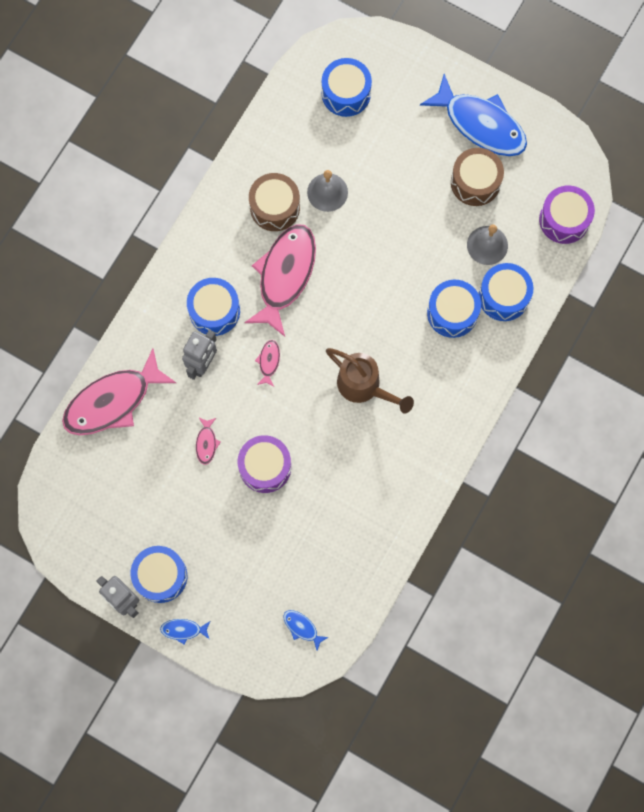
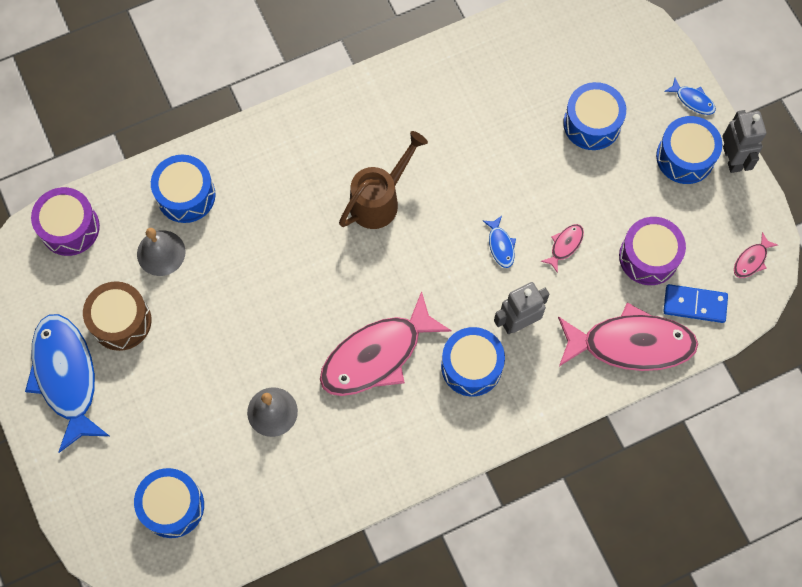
camera: 145 degrees left, 5 degrees down
purple drum [238,435,291,493] -> purple drum moved to [619,217,686,285]
brown drum [249,173,300,231] -> none
pink fish [255,340,280,387] -> pink fish moved to [734,232,778,278]
blue fish [283,610,329,651] -> blue fish moved to [483,216,516,268]
brown watering can [326,348,414,413] -> brown watering can turned 60 degrees clockwise [339,131,428,229]
blue drum [427,280,481,338] -> blue drum moved to [563,82,626,150]
none -> blue domino [663,284,728,323]

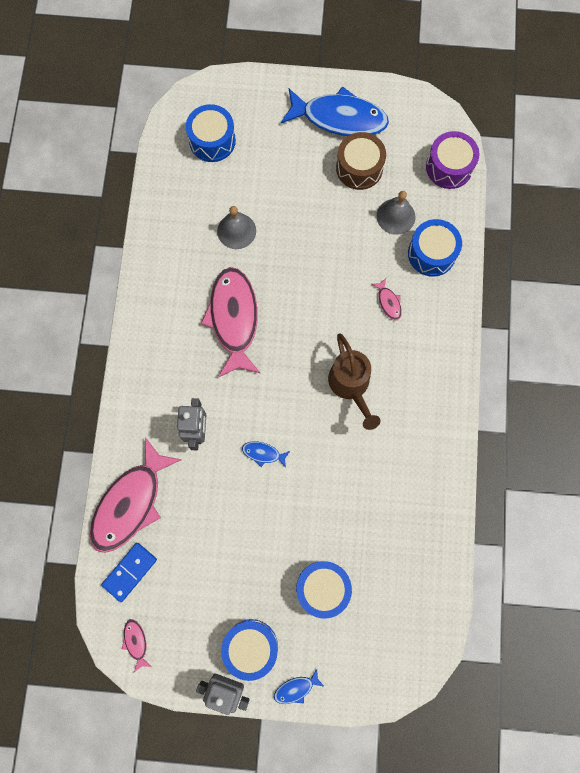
camera: 120 degrees right, 5 degrees up
blue drum [441,327,505,396] -> none
pink fish [541,224,584,273] -> pink fish moved to [372,278,402,320]
purple drum [619,217,686,285] -> none

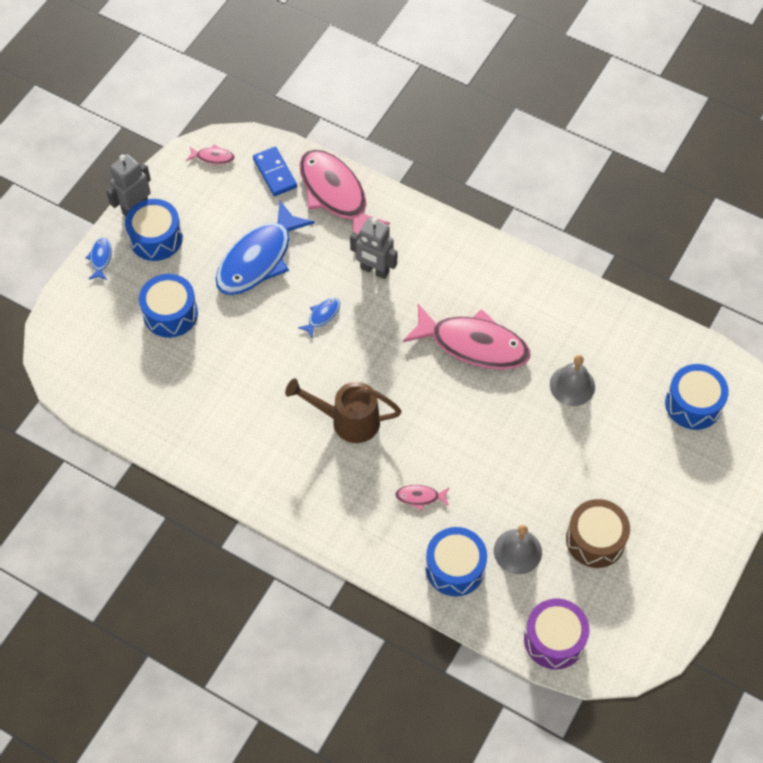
camera: 115 degrees right, 15 degrees down
blue fish [281,86,389,136] -> blue fish moved to [216,201,315,295]

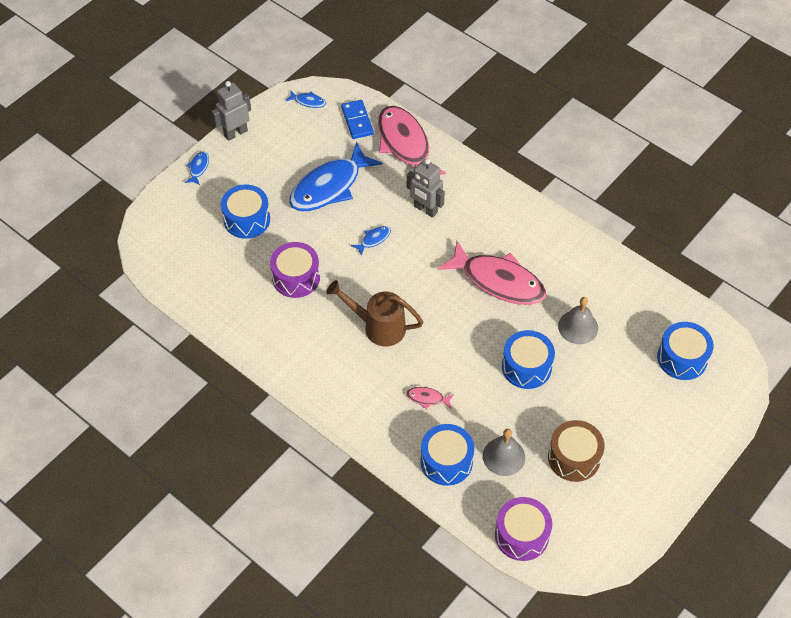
camera: 10 degrees right, 5 degrees down
blue drum [125,199,183,261] -> blue drum moved to [502,330,555,389]
pink fish [186,144,235,165] -> blue fish [286,91,326,108]
none -> purple drum [270,242,320,298]

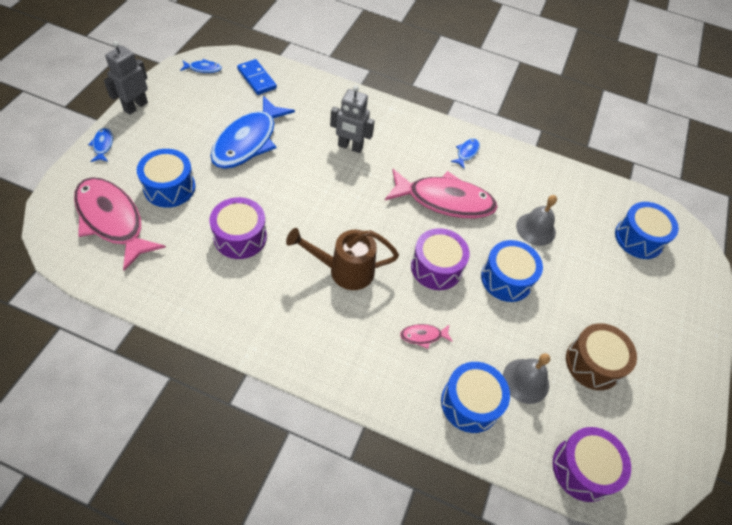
camera: 25 degrees left, 0 degrees up
blue fish [351,226,391,256] -> blue fish moved to [450,138,480,169]
pink fish [378,106,446,174] -> pink fish moved to [74,177,166,271]
none -> purple drum [411,228,470,290]

